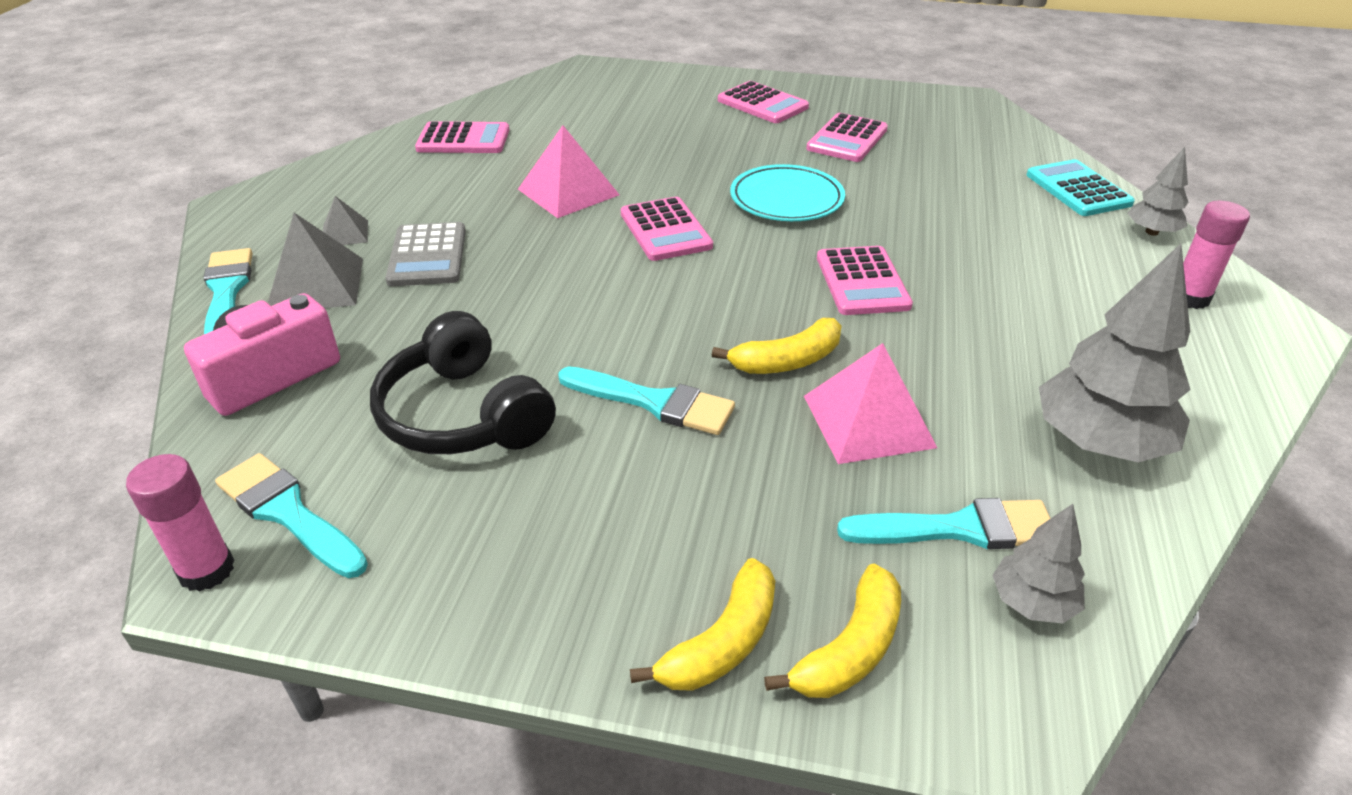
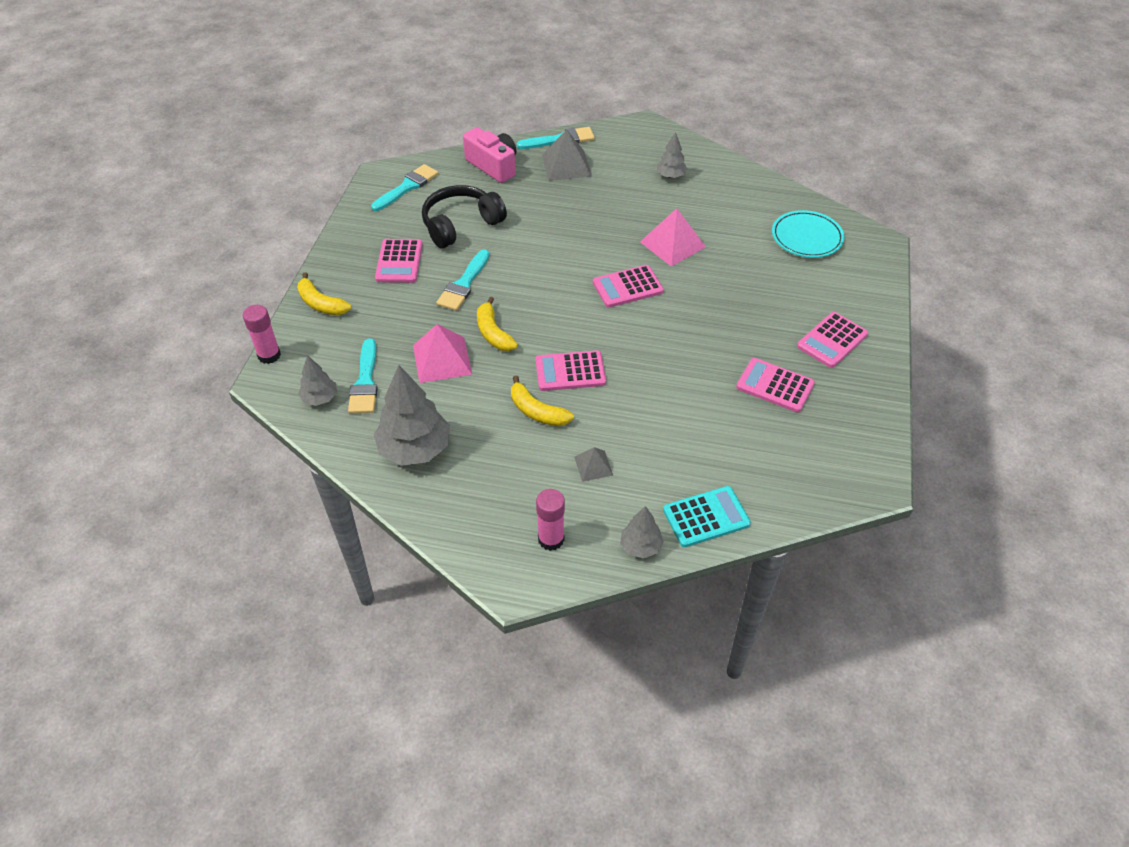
camera: 90 degrees right, 10 degrees up
pink glue stick [126,454,235,592] -> pink glue stick moved to [243,305,281,364]
grey pyramid [323,196,368,245] -> grey pyramid moved to [574,447,613,482]
grey calculator [385,222,466,286] -> none
pink calculator [415,121,509,153] -> pink calculator moved to [375,239,423,283]
turquoise plate [730,164,845,221] -> turquoise plate moved to [772,210,845,258]
yellow banana [764,564,901,698] -> yellow banana moved to [511,376,574,426]
none -> grey tree [657,132,687,178]

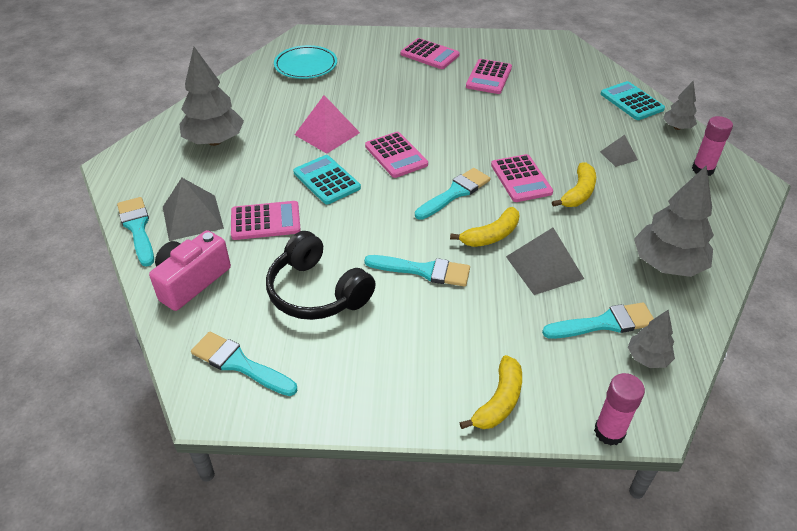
camera: 100 degrees left, 5 degrees down
pink calculator [375,239,423,283] -> pink calculator moved to [231,201,301,240]
pink pyramid [413,324,472,383] -> grey pyramid [506,228,584,295]
grey tree [657,132,687,178] -> grey tree [180,47,244,146], size x1.88
none -> turquoise calculator [293,155,361,204]
none -> turquoise brush [415,168,490,220]

